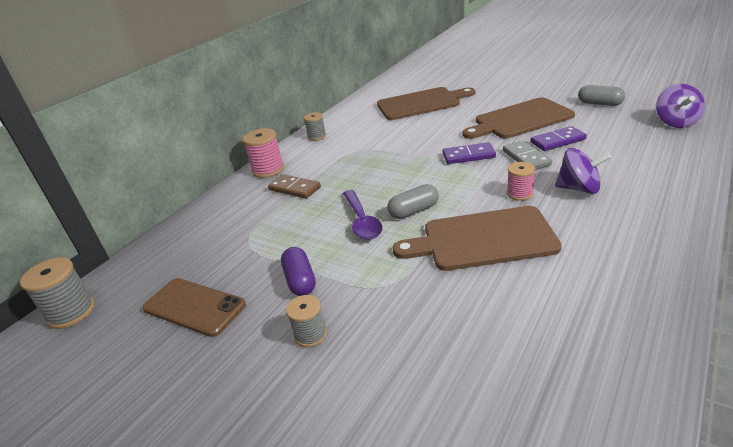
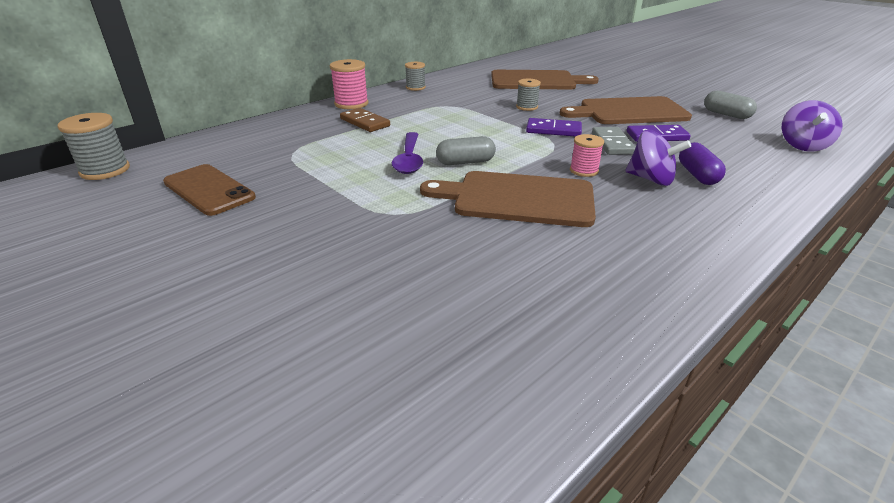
camera: 10 degrees right, 0 degrees up
purple capsule [281,247,316,296] -> purple capsule moved to [679,142,726,185]
grey spool [286,295,327,347] -> grey spool moved to [516,79,541,111]

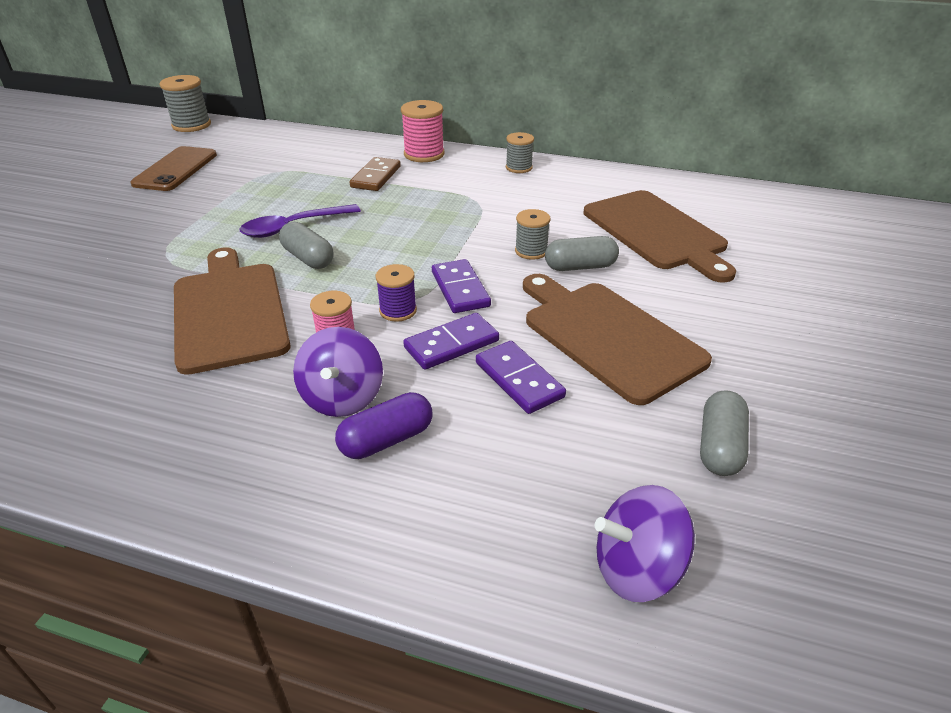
camera: 60 degrees right, 5 degrees up
grey domino [592,127,636,155] -> purple domino [403,313,499,370]
none -> purple spool [376,264,417,322]
none -> grey capsule [545,236,619,271]

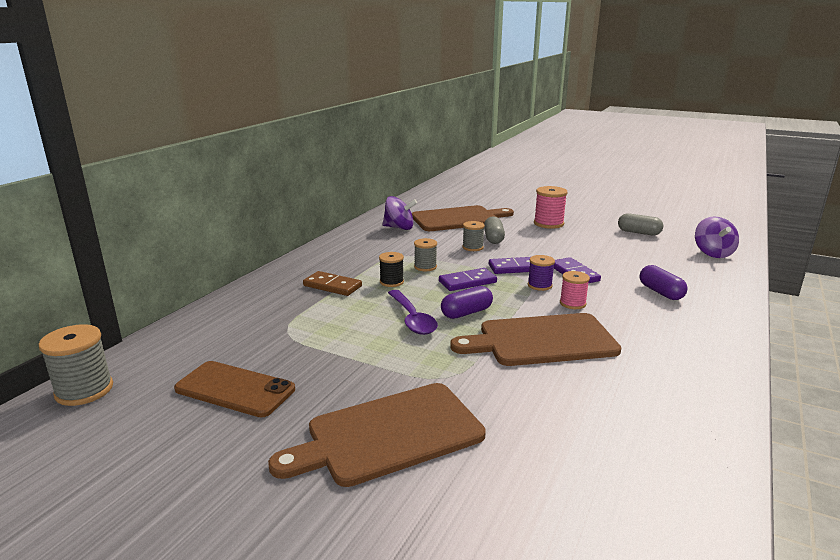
camera: 80 degrees left, 15 degrees down
grey capsule [279,222,334,269] -> purple capsule [441,286,493,319]
purple spinning top [293,327,383,417] -> purple spinning top moved to [383,196,417,230]
pink spool [401,100,444,162] -> pink spool moved to [534,186,568,229]
purple domino [476,341,566,414] -> purple domino moved to [439,268,497,291]
grey spool [506,132,534,173] -> grey spool moved to [414,238,437,271]
brown cutting board [523,274,712,405] -> brown cutting board moved to [268,383,486,487]
none -> black spool [379,252,404,287]

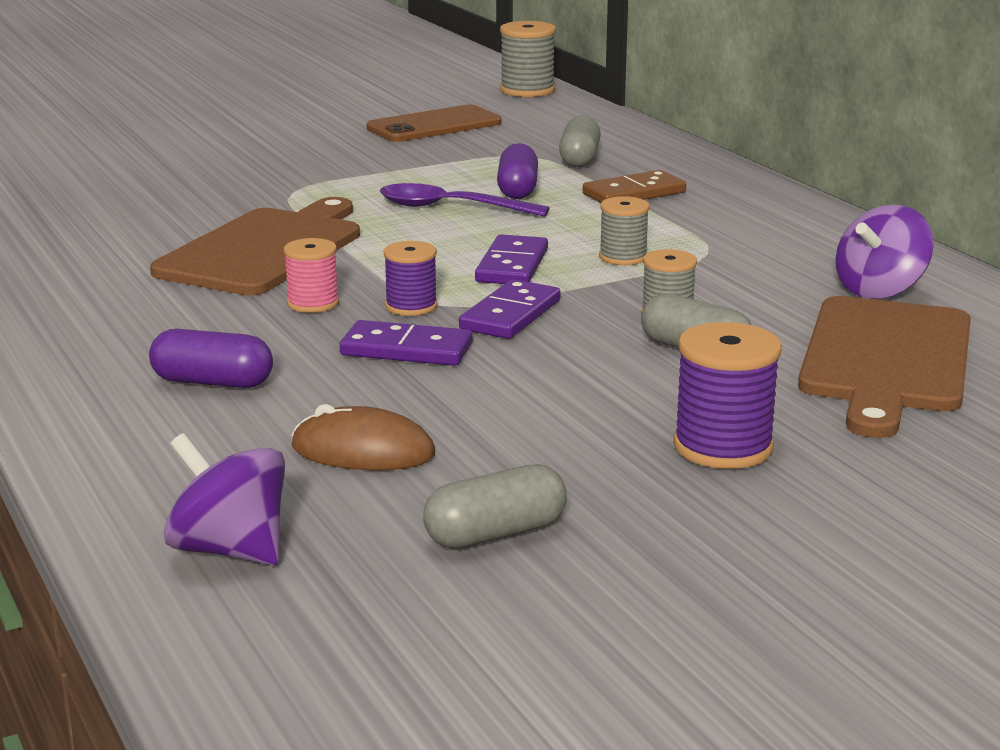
camera: 125 degrees right, 0 degrees up
brown cutting board [268,383,486,487] -> none
black spool [379,252,404,287] -> none
purple capsule [441,286,493,319] -> purple capsule moved to [497,143,538,199]
pink spool [534,186,568,229] -> purple spool [673,322,782,469]
none -> brown mouse [291,404,435,470]
none -> grey capsule [559,115,601,167]

